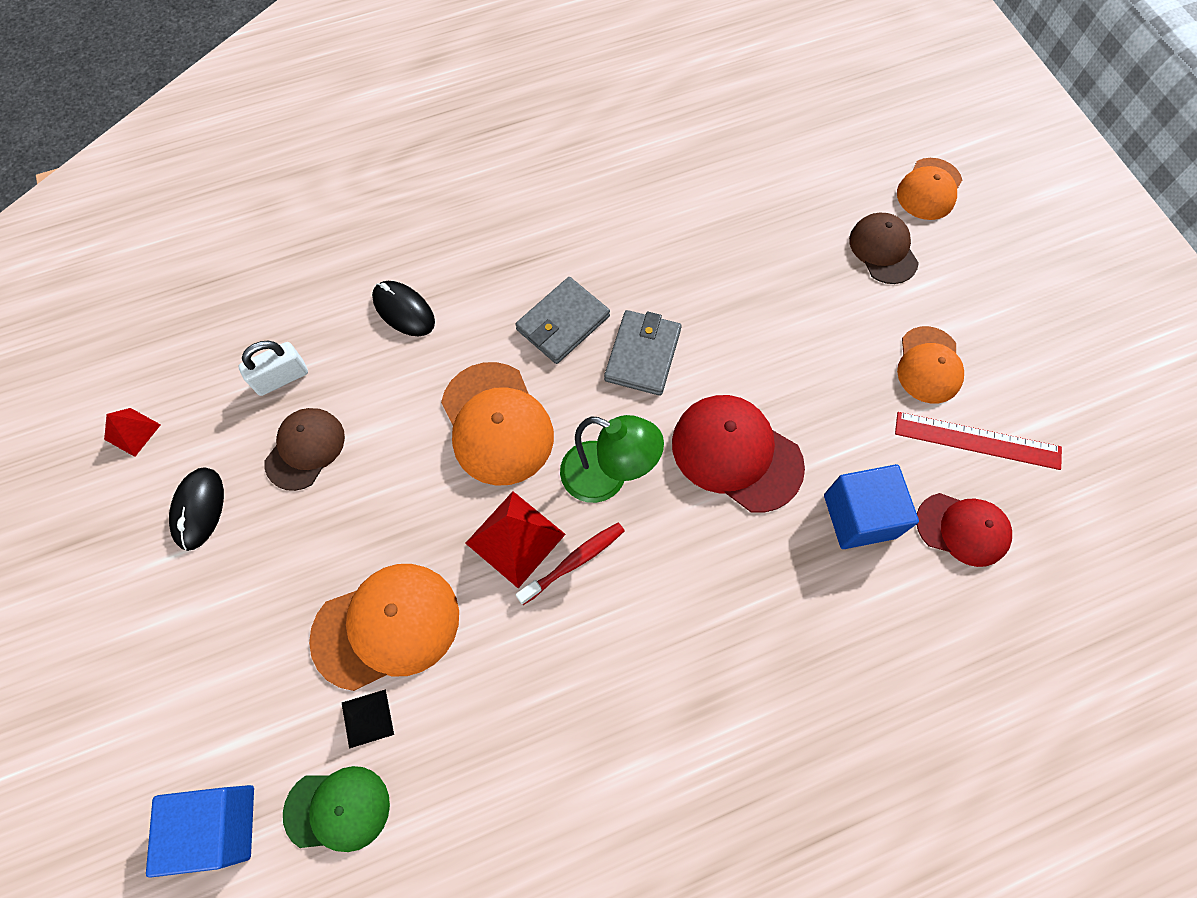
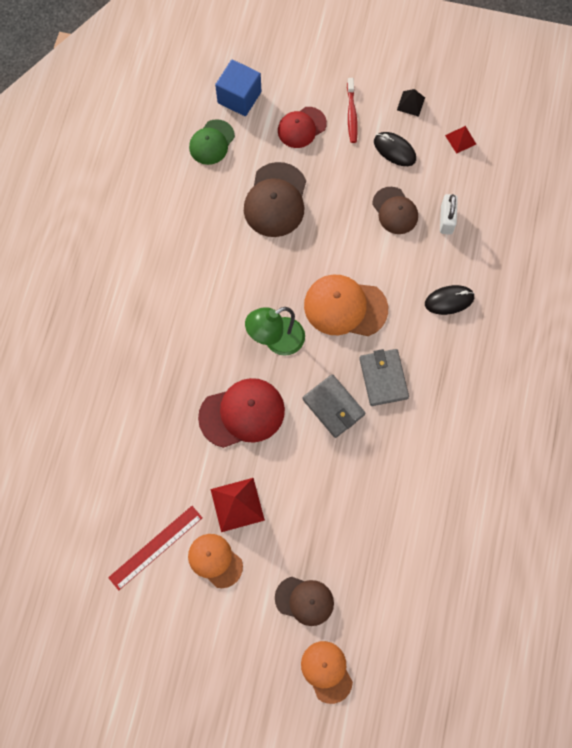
camera: 125 degrees right, 5 degrees up
orange cap [309,564,459,691] -> brown cap [244,162,306,237]
black pyramid [342,689,394,749] -> black pyramid moved to [397,89,425,117]
red pyramid [465,491,566,588] -> red pyramid moved to [210,478,265,532]
red toothbrush [516,523,625,605] -> red toothbrush moved to [347,78,358,143]
blue cube [824,464,919,549] -> none
red cap [916,493,1012,567] -> red cap moved to [278,107,327,148]

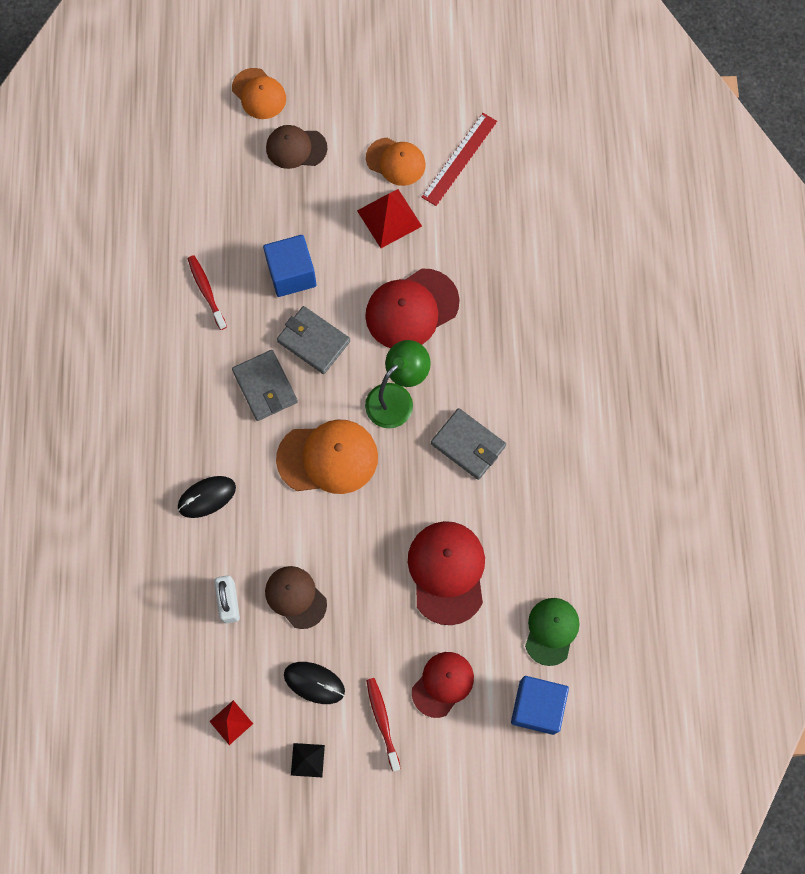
camera: 165 degrees right, 0 degrees up
brown cap [244,162,306,237] -> red cap [408,521,485,625]
none -> red toothbrush [188,255,227,330]
none -> blue cube [263,235,317,297]
none -> grey wallet [431,408,506,480]

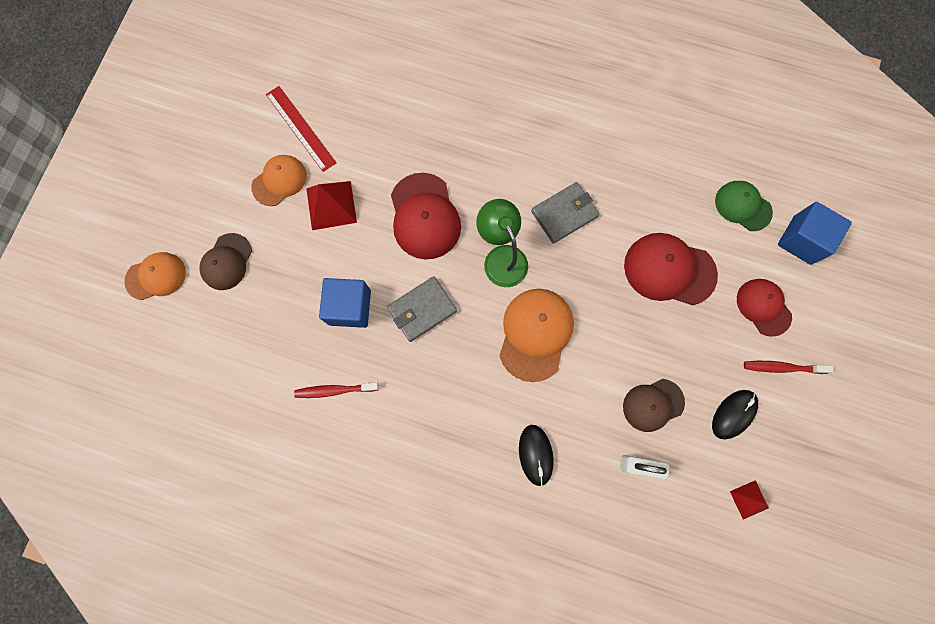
camera: 70 degrees left, 5 degrees up
grey wallet [232,350,298,421] -> none
black pyramid [291,743,325,777] -> none

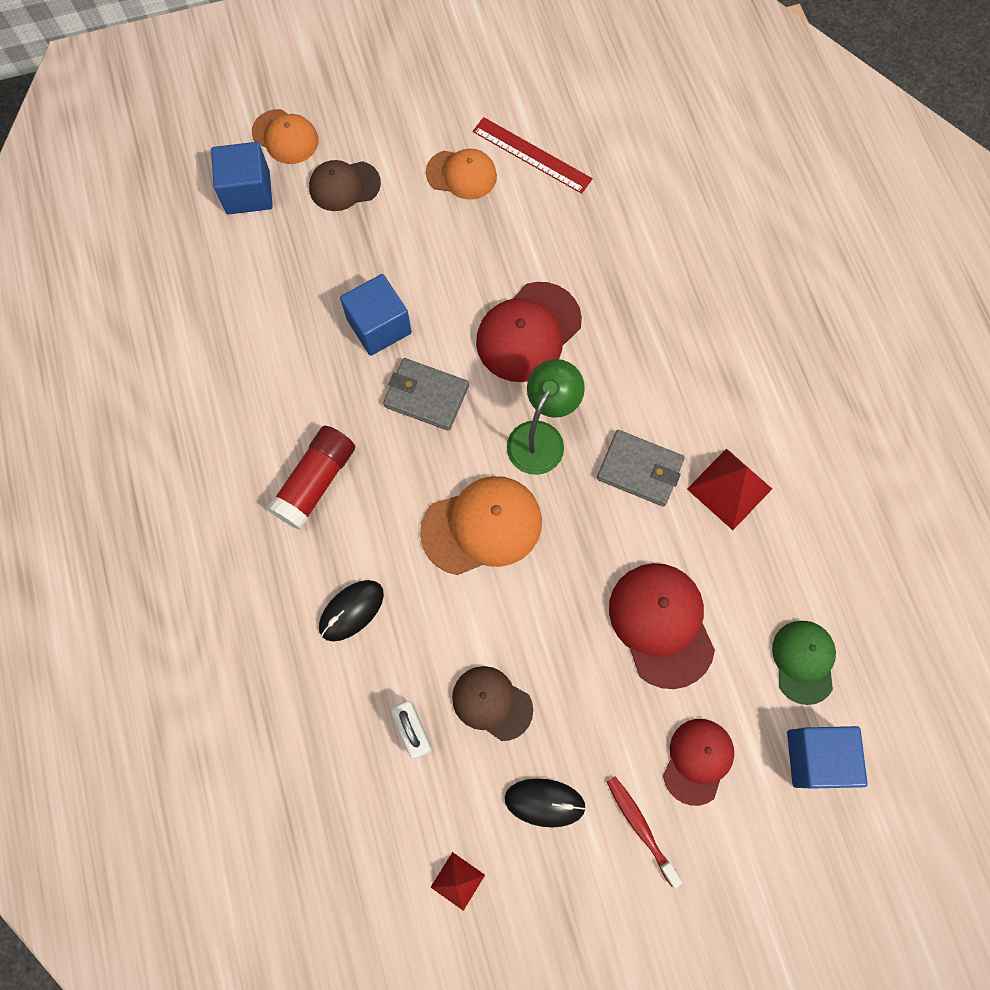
camera: 55 degrees right, 5 degrees down
red ruler [266,86,337,172] -> red ruler turned 75 degrees counterclockwise [473,117,593,194]
red toothbrush [294,382,379,398] -> none
red pyramid [306,181,357,230] -> red pyramid moved to [687,448,772,530]
none -> blue cube [211,142,273,214]
none -> red glue stick [267,426,355,530]

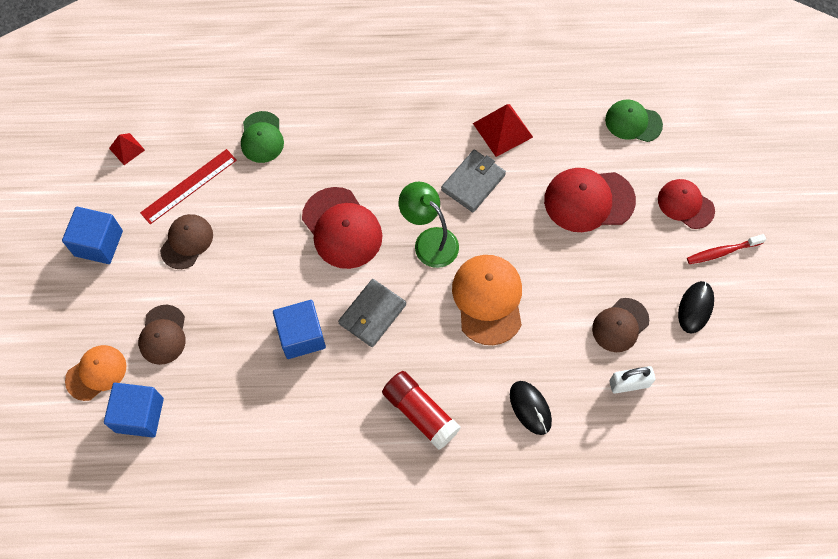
camera: 75 degrees left, 5 degrees down
orange cap [426,149,497,200] -> brown cap [160,214,213,269]
red pyramid [431,852,485,911] -> red pyramid moved to [109,133,145,165]
blue cube [787,726,868,789] -> blue cube moved to [62,207,123,264]
none -> green cap [241,111,284,163]

